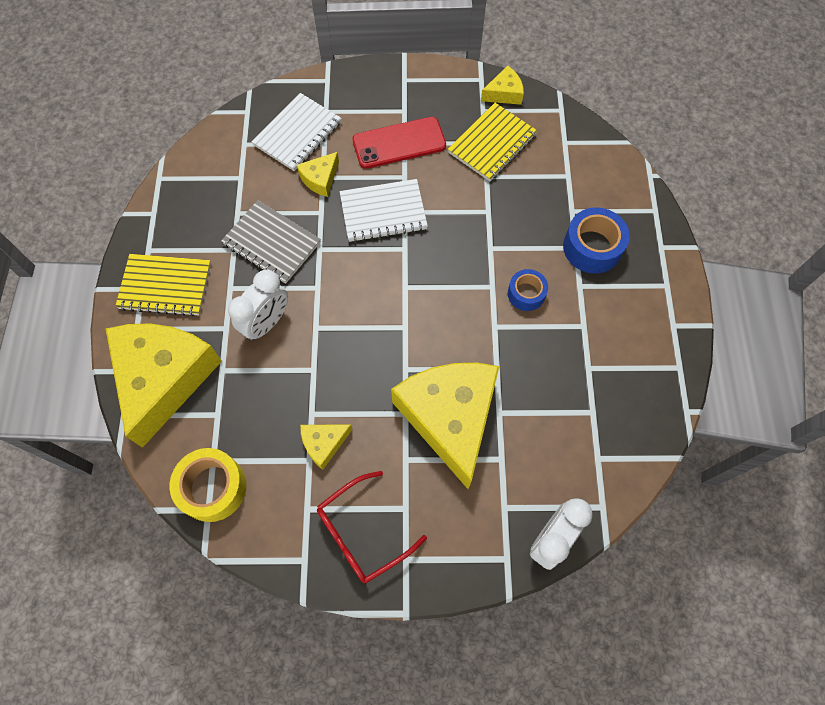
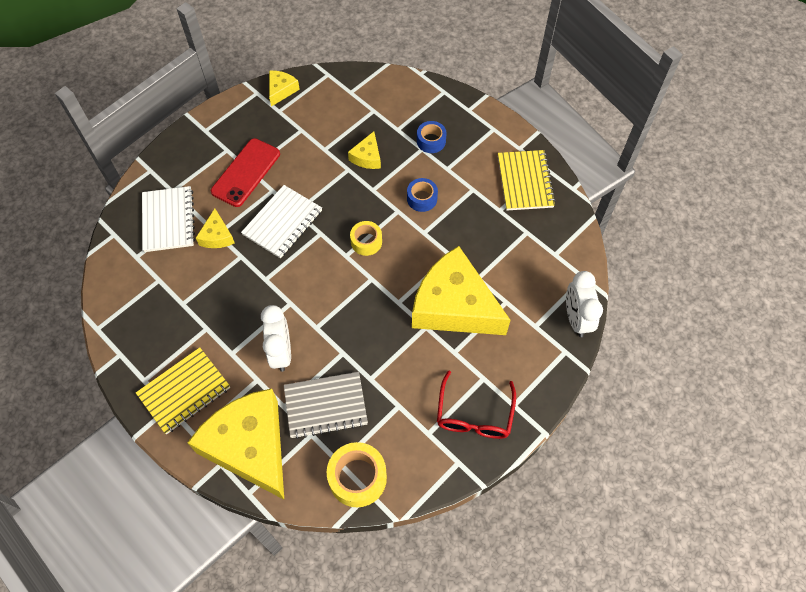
camera: 45 degrees left, 5 degrees down
grey notebook [221,200,321,284] -> grey notebook moved to [284,372,368,439]
yellow cheese [300,424,353,470] -> yellow cheese moved to [348,131,381,169]
yellow notebook [448,103,537,181] -> yellow notebook moved to [498,150,556,210]
blue tape [563,207,630,273] -> blue tape [417,121,447,153], size x0.63
none -> yellow tape [350,221,382,256]

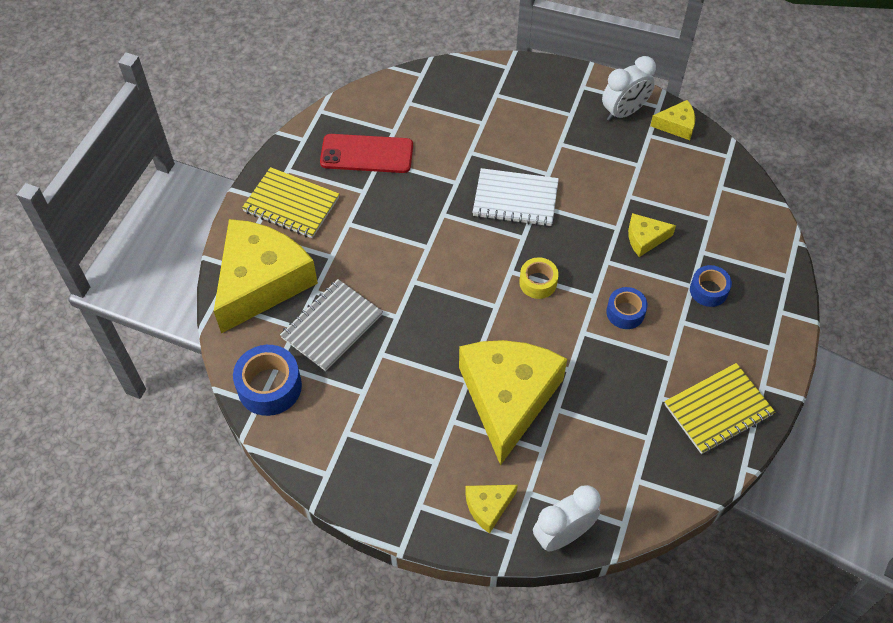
camera: 65 degrees right, 5 degrees down
white notebook [142,186,195,252] -> none
yellow cheese [196,208,235,248] -> yellow cheese moved to [465,485,518,534]
red phone [211,138,280,207] -> red phone moved to [320,134,413,173]
white clock [261,305,291,372] -> white clock moved to [602,56,656,121]
grey notebook [284,372,368,439] -> grey notebook turned 75 degrees clockwise [280,279,383,371]
yellow tape [327,442,387,507] -> blue tape [233,345,302,416]
red glasses [437,370,516,439] -> none

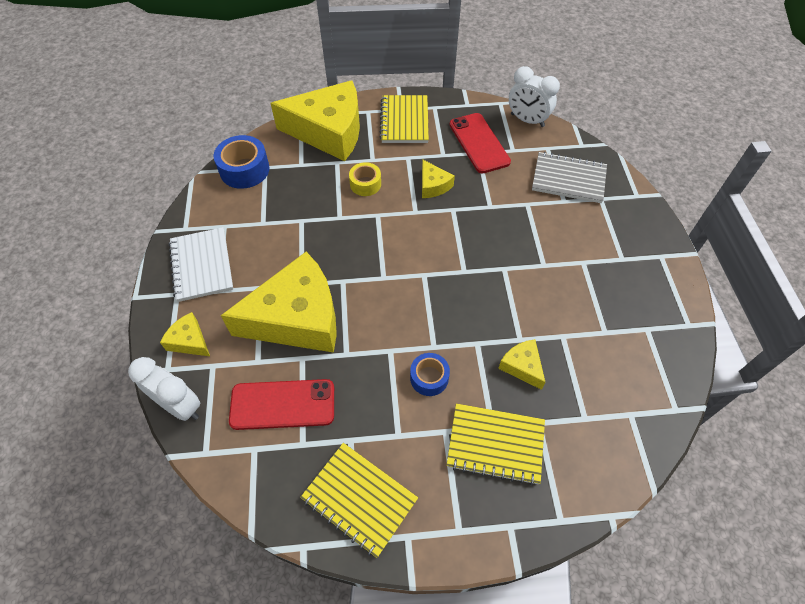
camera: 65 degrees right, 0 degrees up
grey notebook [280,279,383,371] -> grey notebook moved to [532,152,607,203]
white notebook [472,168,559,227] -> white notebook moved to [169,227,233,302]
yellow tape [519,257,559,299] -> yellow tape moved to [349,162,381,196]
white clock [602,56,656,121] -> white clock moved to [509,66,560,127]
yellow cheese [650,100,695,140] -> yellow cheese moved to [422,160,455,198]
blue tape [690,265,732,307] -> yellow notebook [447,403,545,485]
none -> red phone [229,379,334,430]

